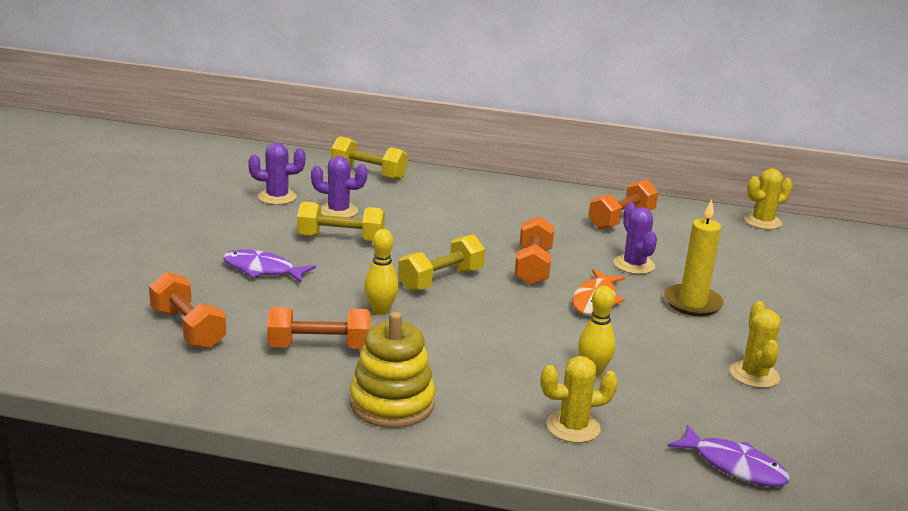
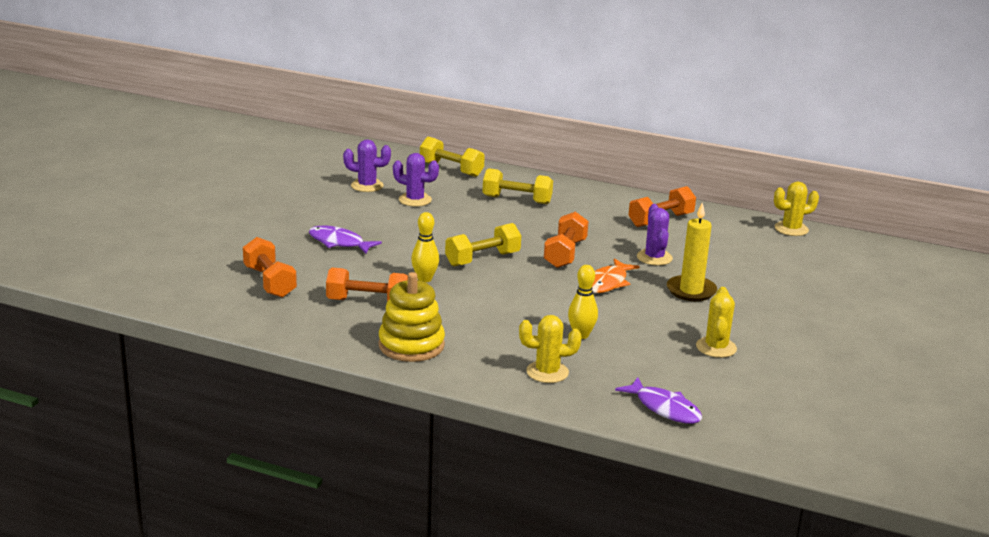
camera: 10 degrees right, 0 degrees up
yellow dumbbell [297,201,385,242] -> yellow dumbbell moved to [483,168,553,204]

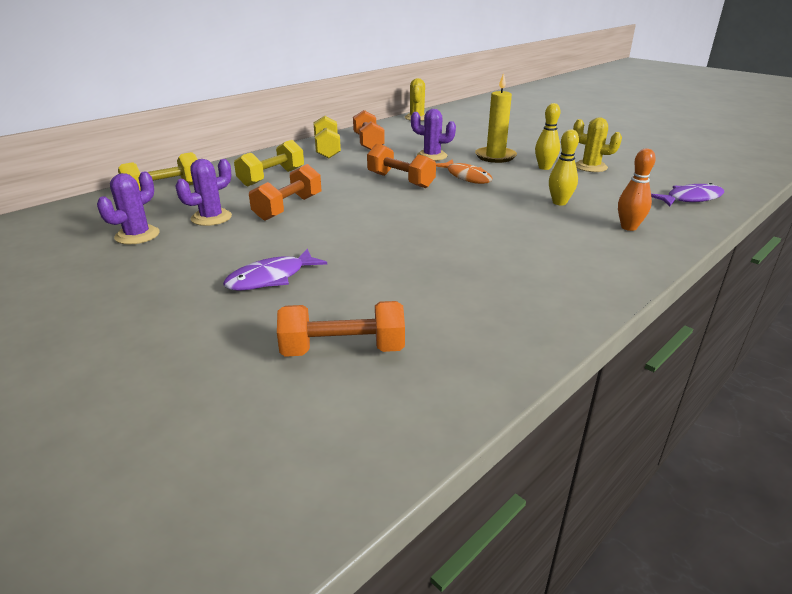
camera: 65 degrees left, 5 degrees up
orange dumbbell [326,268,408,302] -> orange dumbbell moved to [249,164,321,221]
yellow stacking toy [378,272,445,362] -> none
yellow bowling pin [411,212,439,282] -> yellow bowling pin moved to [535,103,560,170]
yellow dumbbell [445,223,521,266] -> yellow dumbbell moved to [314,115,341,159]
yellow cactus [519,315,582,383] -> orange bowling pin [618,148,656,231]

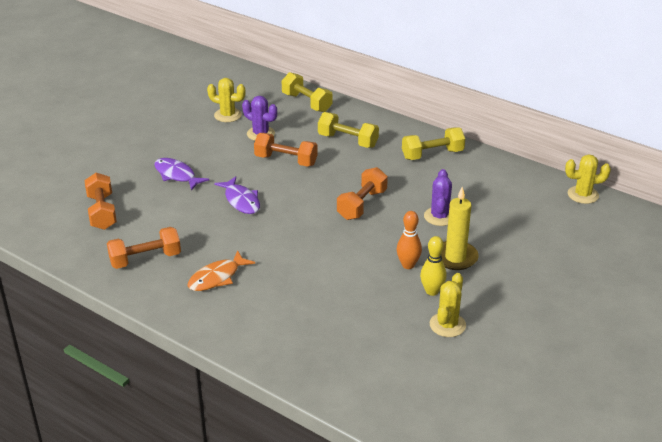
camera: 80 degrees right, 5 degrees up
purple cactus [97,172,160,245] -> yellow cactus [207,78,245,122]
orange dumbbell [353,110,385,150] -> orange dumbbell moved to [107,227,181,269]
orange fish [436,159,492,184] -> orange fish moved to [187,250,255,291]
yellow bowling pin [549,130,579,205] -> none
orange bowling pin [618,148,656,231] -> orange bowling pin moved to [397,211,422,269]
purple fish [651,183,724,207] -> purple fish moved to [214,177,260,214]

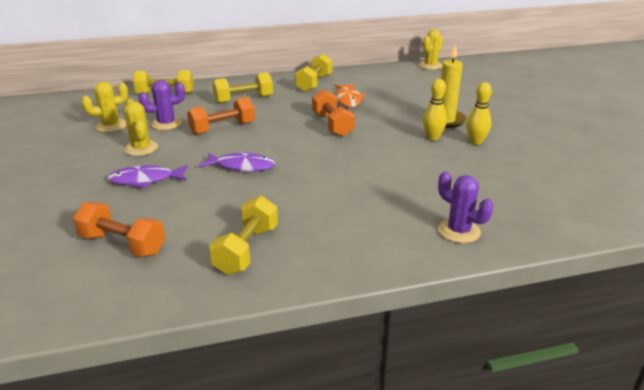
camera: 50 degrees left, 5 degrees down
orange dumbbell [107,227,181,269] -> yellow dumbbell [209,196,278,275]
orange fish [187,250,255,291] -> orange fish moved to [334,84,366,107]
orange bowling pin [397,211,422,269] -> yellow bowling pin [423,79,447,141]
purple cactus [424,169,452,226] -> purple cactus moved to [438,172,493,243]
yellow cactus [430,273,466,337] -> yellow cactus moved to [124,99,158,156]

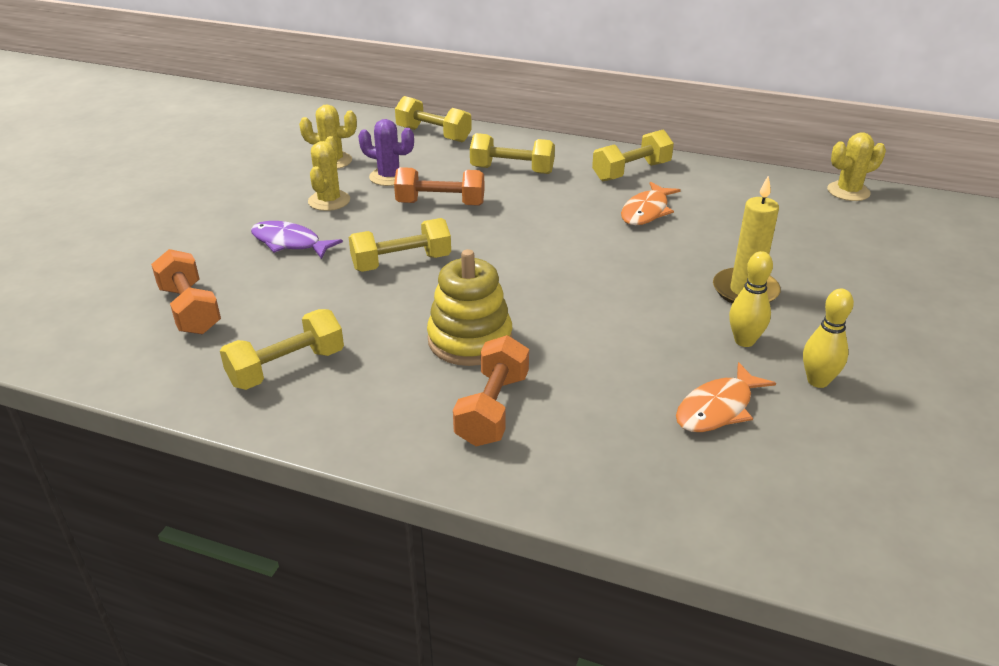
camera: 35 degrees right, 5 degrees up
purple fish [199,151,275,172] -> yellow dumbbell [349,218,451,272]
orange dumbbell [312,89,355,137] -> orange dumbbell moved to [453,335,529,446]
yellow bowling pin [423,79,447,141] -> yellow bowling pin moved to [803,289,854,388]
purple cactus [438,172,493,243] -> none
none -> yellow stacking toy [427,249,513,366]
none -> orange fish [676,362,776,432]

